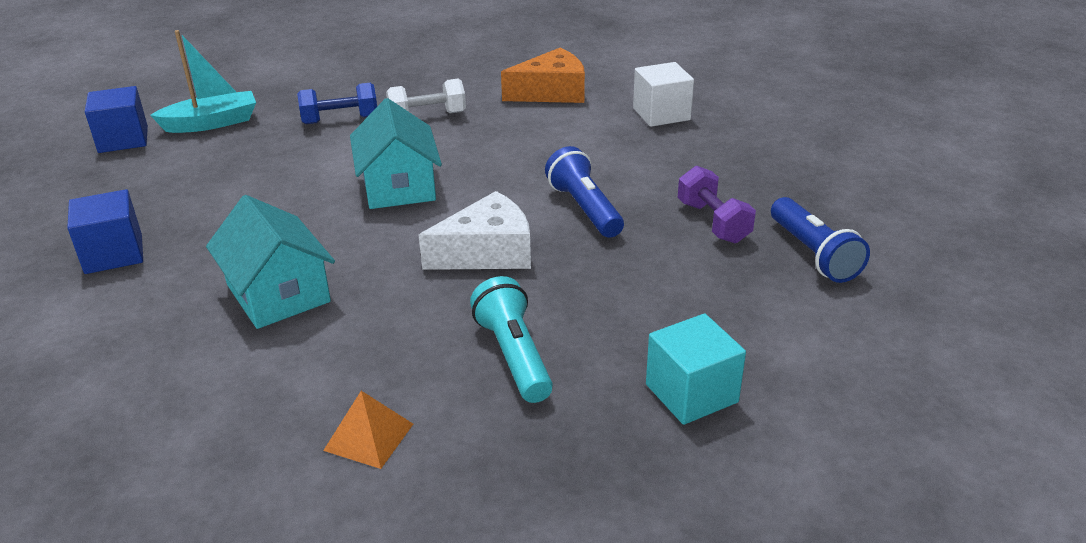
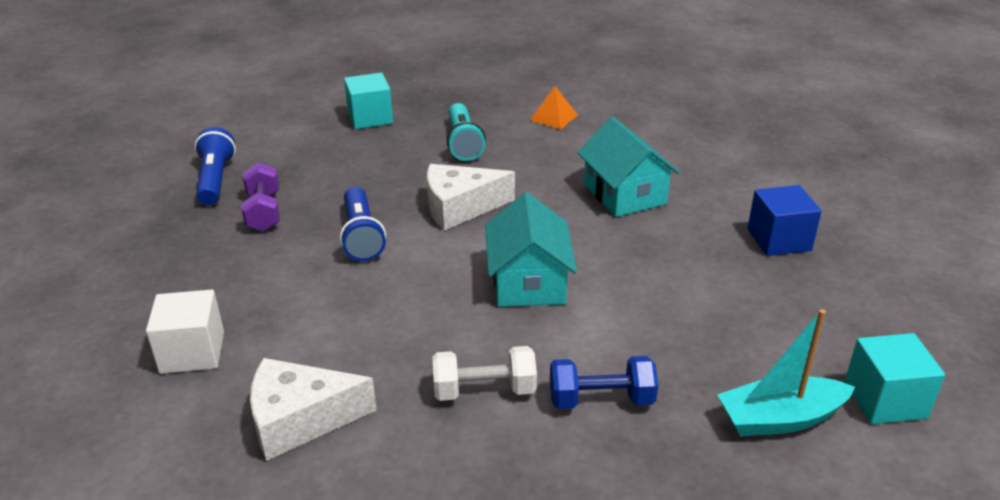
camera: 170 degrees left, 0 degrees up
blue cube [85,86,148,153] -> turquoise cube [845,333,945,424]
orange cheese [501,48,585,103] -> white cheese [250,358,377,461]

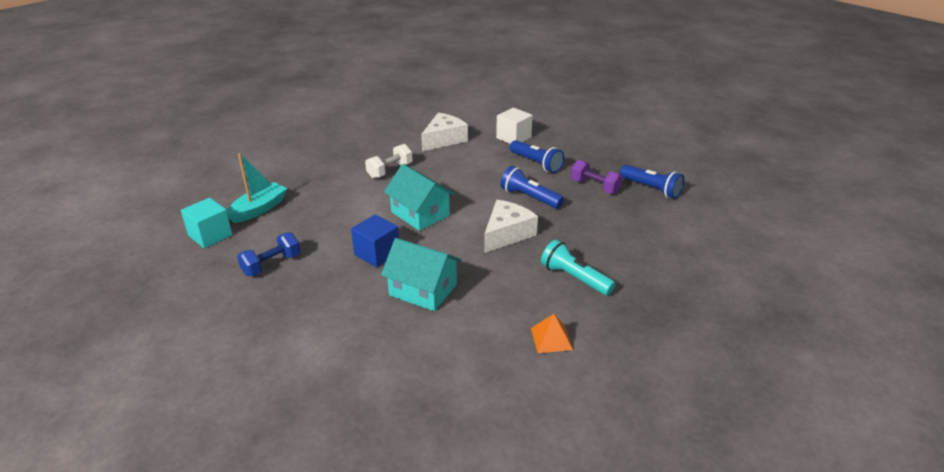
camera: 140 degrees right, 0 degrees up
turquoise cube [344,73,393,129] -> none
blue dumbbell [550,356,658,409] -> blue dumbbell moved to [237,232,301,276]
blue cube [747,185,822,256] -> blue cube moved to [351,214,399,268]
none -> blue flashlight [510,140,564,173]

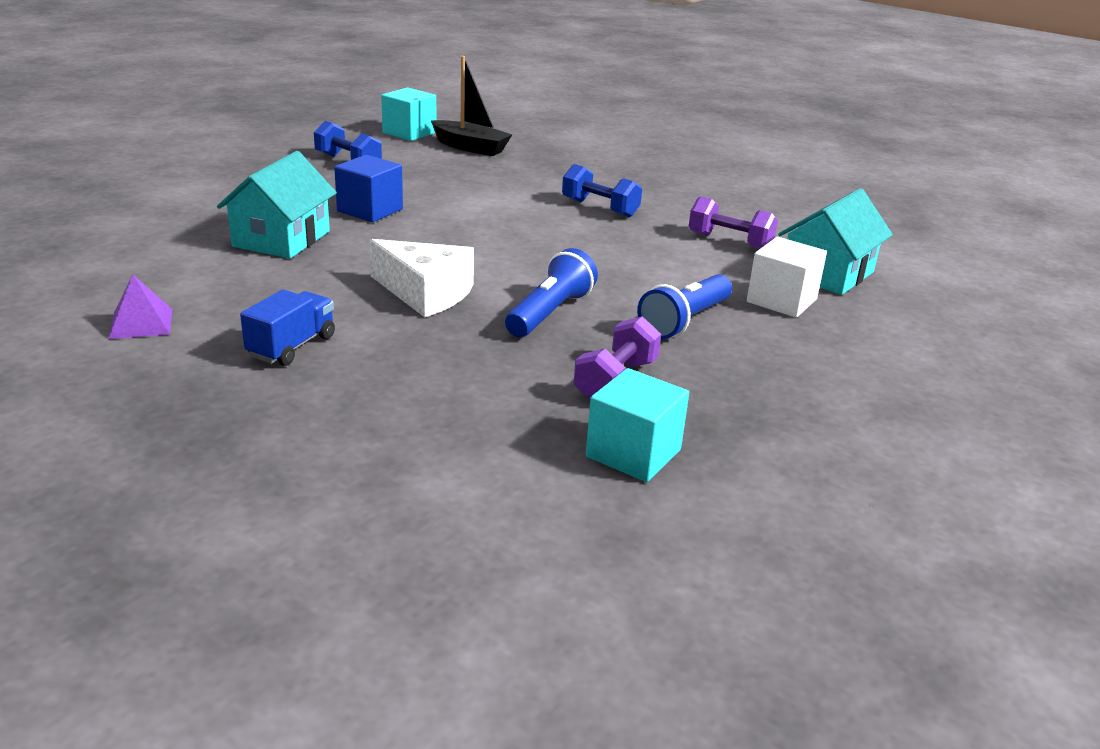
camera: 80 degrees right, 5 degrees down
turquoise boat [227,153,287,223] -> black boat [431,56,512,156]
white dumbbell [365,144,413,179] -> blue dumbbell [562,164,642,217]
turquoise house [384,164,455,231] -> turquoise house moved to [778,188,893,295]
white cheese [421,113,468,151] -> purple dumbbell [688,196,778,249]
orange pyramid [531,314,573,353] -> purple pyramid [109,275,172,339]
turquoise flashlight [541,239,616,296] -> blue truck [240,289,335,366]
blue flashlight [620,165,684,199] -> turquoise cube [586,368,689,482]

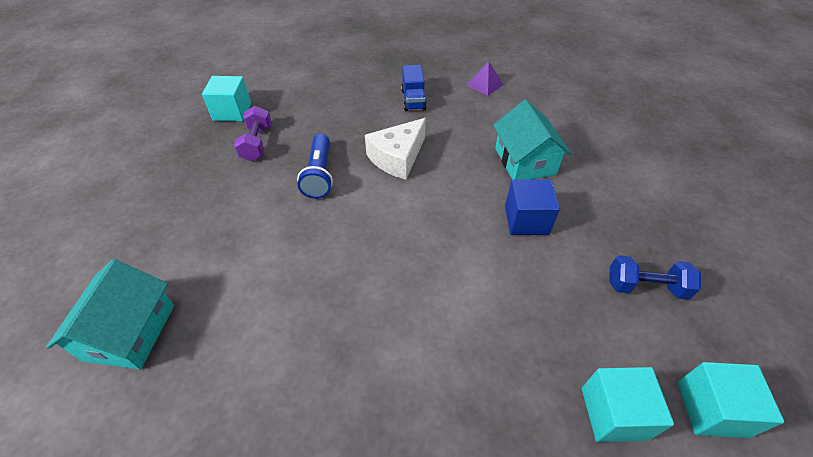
camera: 150 degrees right, 20 degrees up
white cheese [369,239,474,317] -> white cheese turned 45 degrees counterclockwise [365,118,426,179]
black boat [431,56,512,156] -> turquoise cube [582,367,674,442]
blue dumbbell [562,164,642,217] -> none
blue flashlight [637,274,732,339] -> none
purple dumbbell [688,196,778,249] -> none
white cube [747,237,827,318] -> none

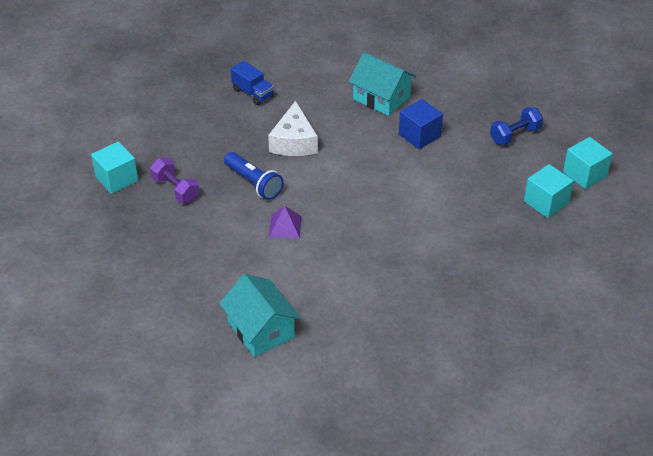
camera: 40 degrees left, 5 degrees down
purple pyramid [467,61,504,96] -> purple pyramid moved to [269,206,302,238]

